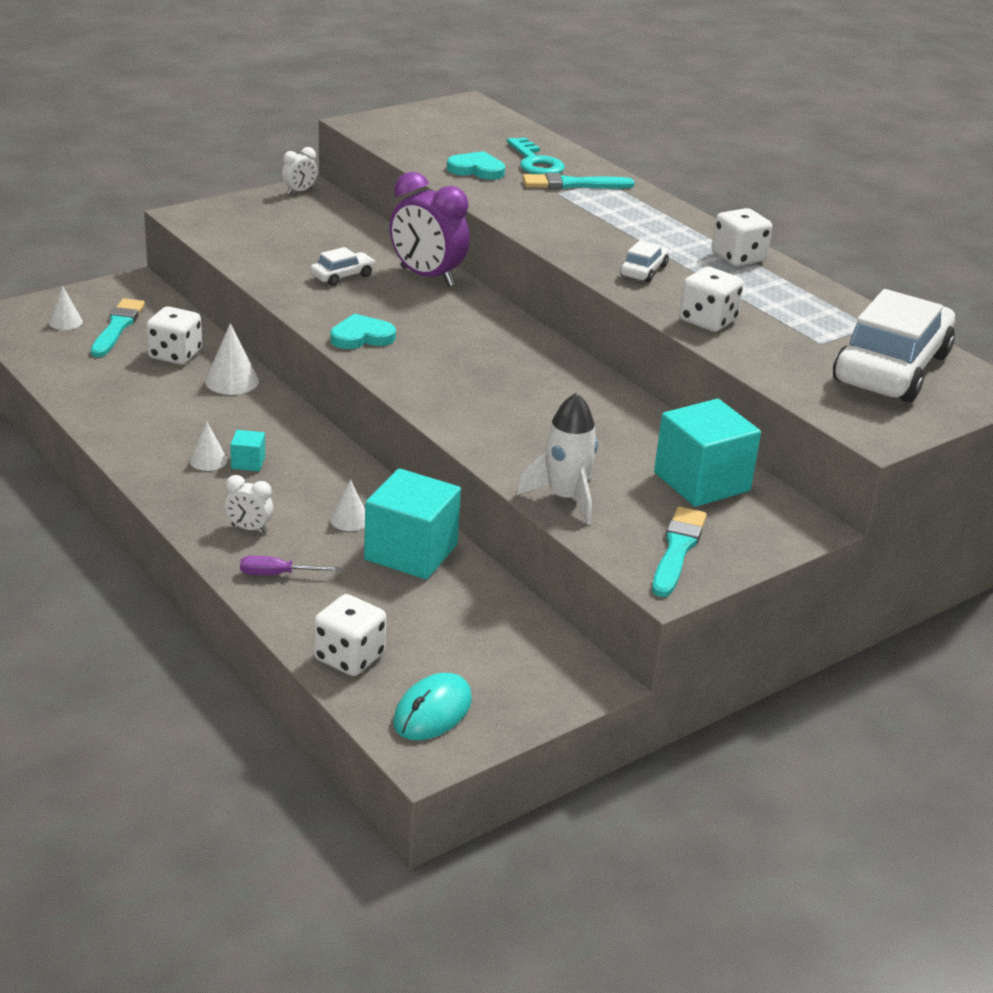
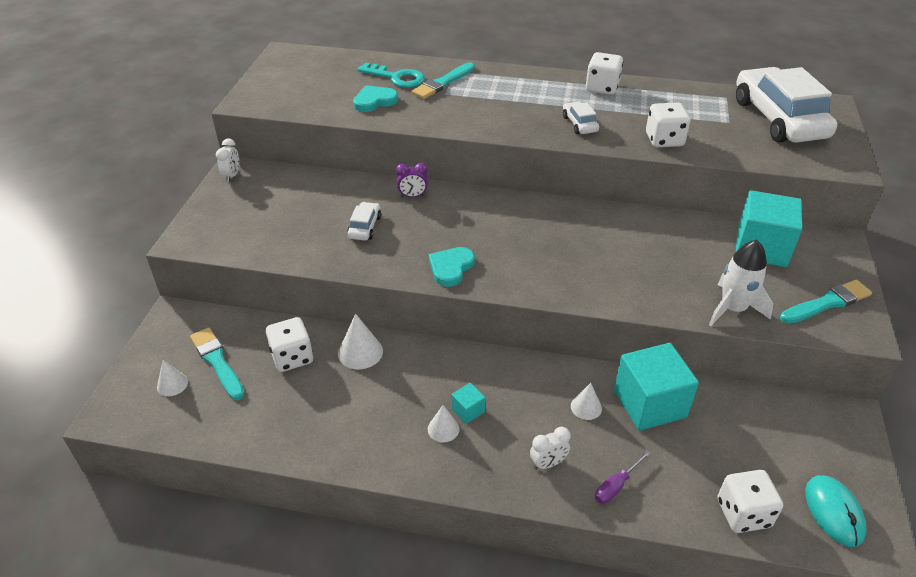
camera: 40 degrees left, 10 degrees up
purple clock [390,172,470,287] -> purple clock [396,163,428,197], size x0.47
turquoise brush [652,507,707,597] -> turquoise brush turned 90 degrees clockwise [780,280,872,324]

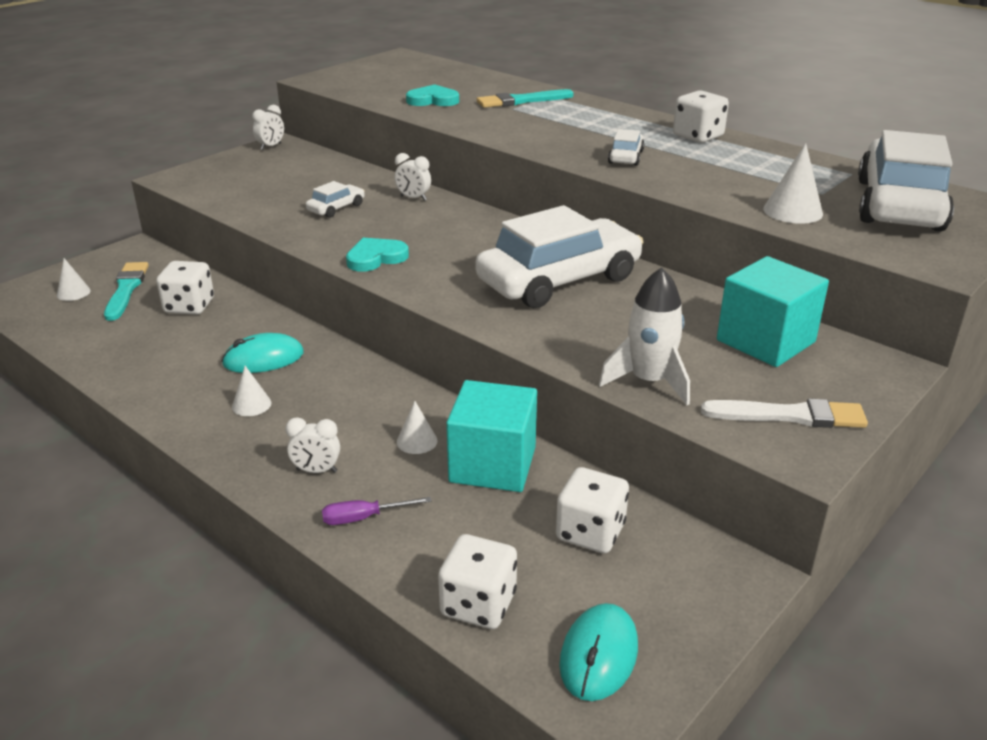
camera: 30 degrees right, 10 degrees down
white cone [338,313,383,369] -> white cone moved to [763,143,823,224]
turquoise key [357,63,425,88] -> none
purple clock [396,163,428,197] -> white clock [395,153,431,201]
turquoise cube [451,383,485,424] -> none
white dice [646,103,691,147] -> white dice moved to [556,467,629,553]
turquoise brush [780,280,872,324] -> white brush [701,398,868,428]
none -> turquoise mouse [221,333,304,373]
none -> white car [475,205,643,308]

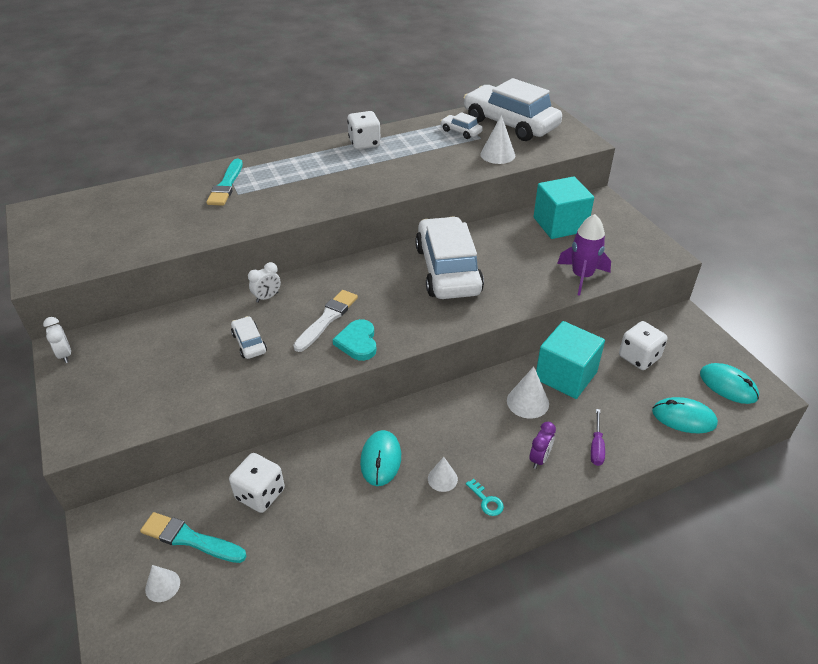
camera: 65 degrees left, 10 degrees up
white clock [285,417,340,473] -> purple clock [530,422,556,469]
white cone [397,401,438,454] -> white cone [507,367,549,419], size x1.54
turquoise heart [406,84,459,106] -> none
white dice [438,534,517,629] -> turquoise mouse [652,397,718,433]
white rocket [599,267,690,405] -> purple rocket [557,214,611,295]
white car [608,129,645,166] -> white car moved to [441,112,483,139]
white brush [701,398,868,428] -> white brush moved to [293,290,358,352]
none -> turquoise key [466,479,504,516]

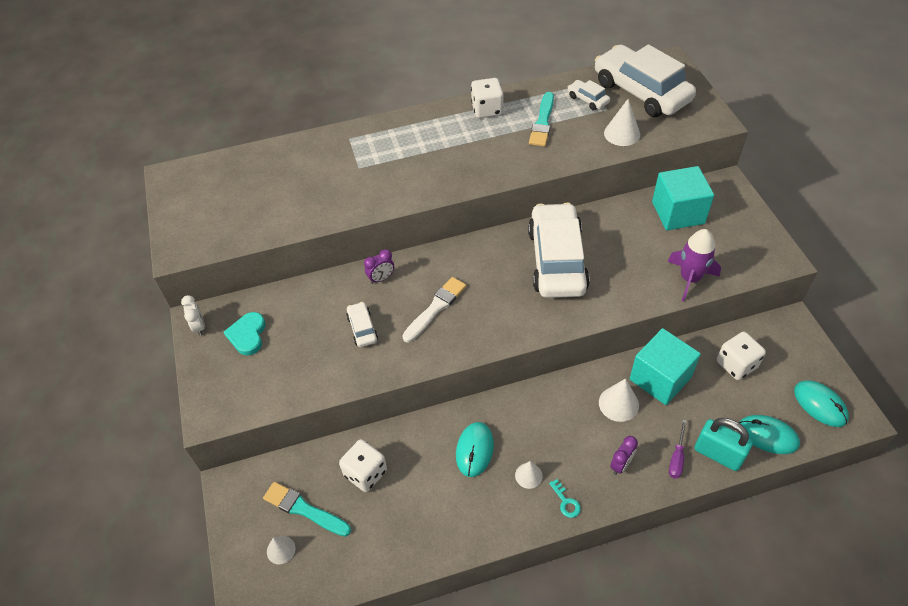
camera: 10 degrees right, 10 degrees up
turquoise brush [206,159,243,206] -> turquoise brush moved to [529,92,554,146]
white clock [248,262,281,303] -> purple clock [364,249,394,284]
turquoise heart [333,319,377,361] -> turquoise heart moved to [224,312,266,356]
none -> turquoise padlock [694,418,753,471]

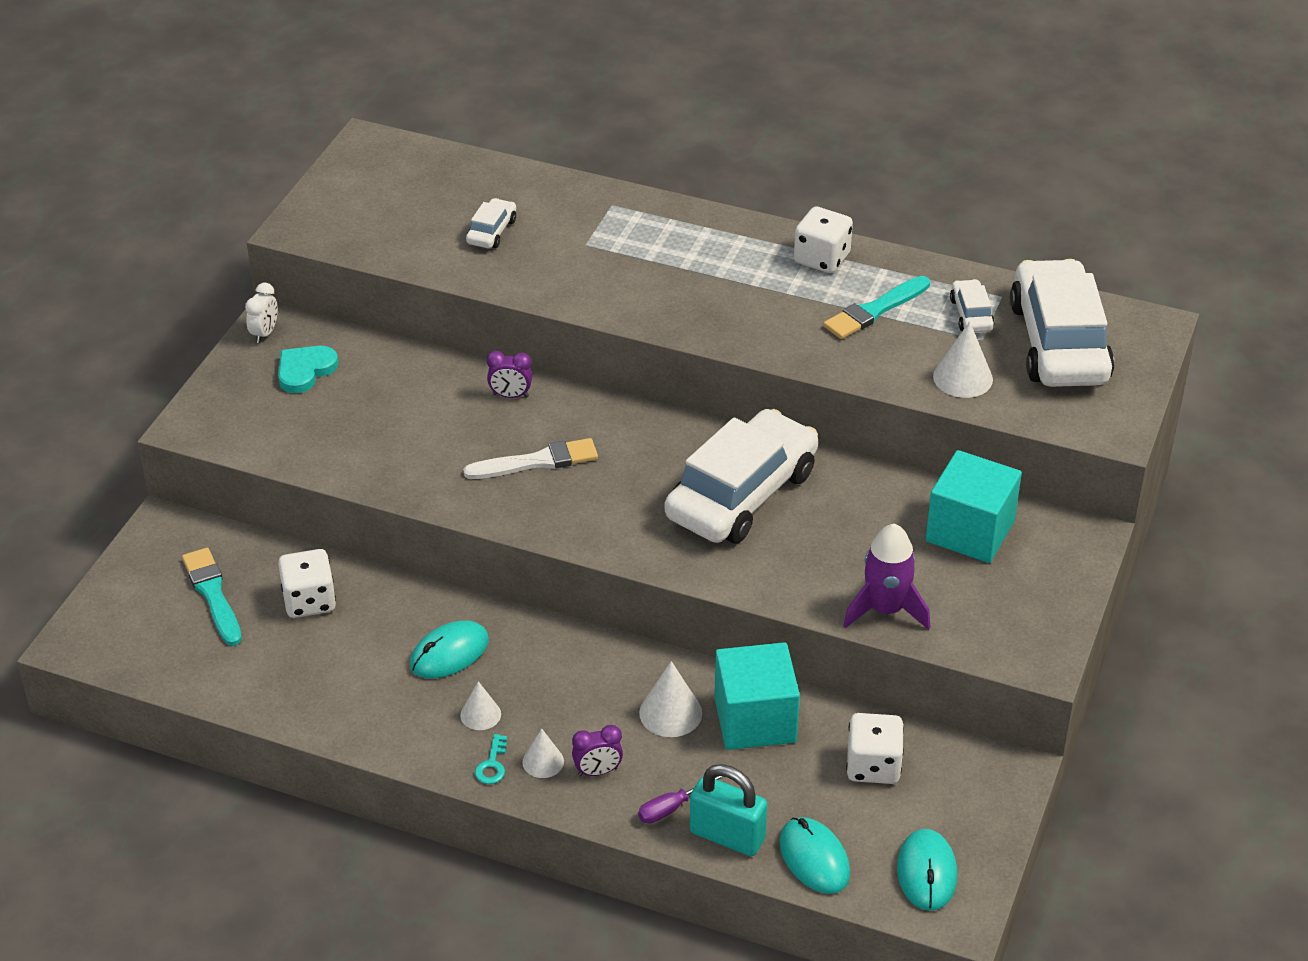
camera: 35 degrees right, 10 degrees down
white cone [267,536,295,564] -> white cone moved to [522,728,564,778]
white car [346,302,378,347] -> white car moved to [466,198,516,248]
turquoise padlock [694,418,753,471] -> turquoise padlock turned 45 degrees counterclockwise [690,764,767,856]

